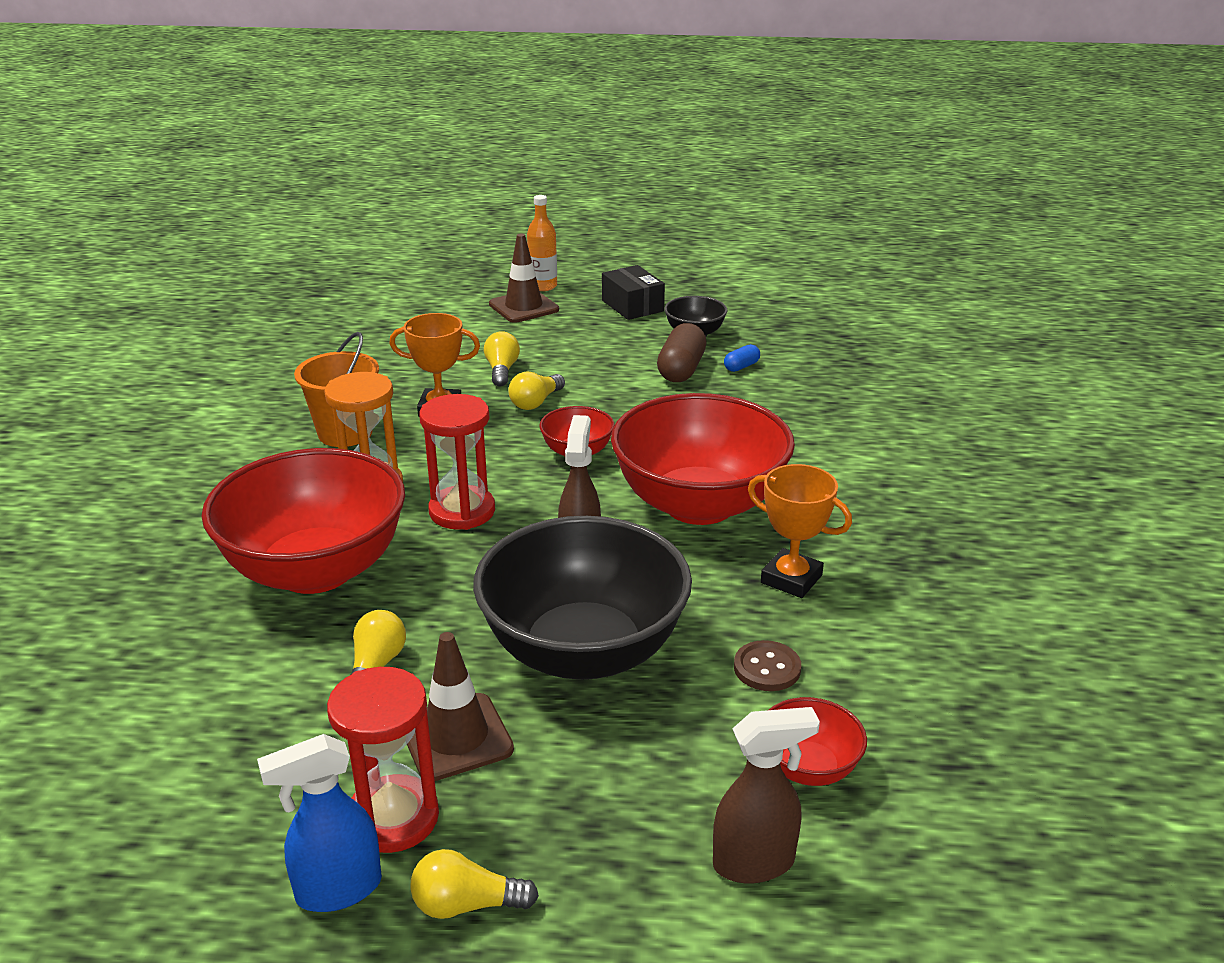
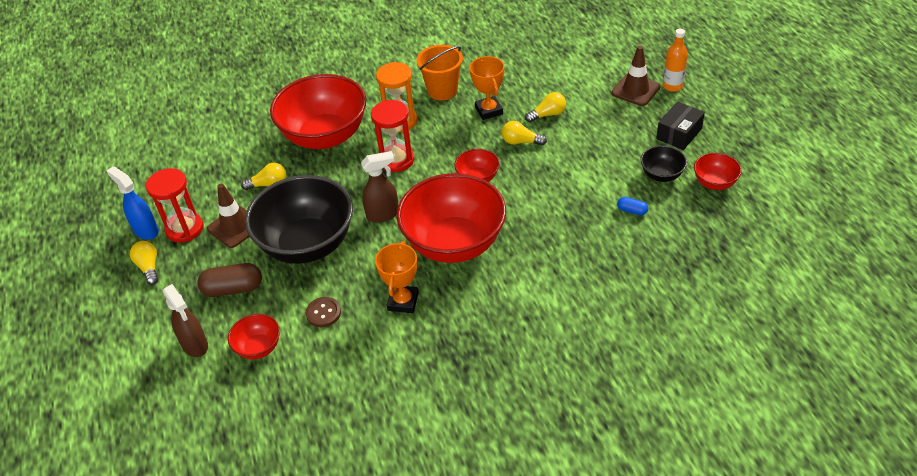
camera: 70 degrees right, 15 degrees up
brown capsule [657,323,706,382] -> brown capsule moved to [197,263,262,297]
none -> red bowl [694,153,742,190]

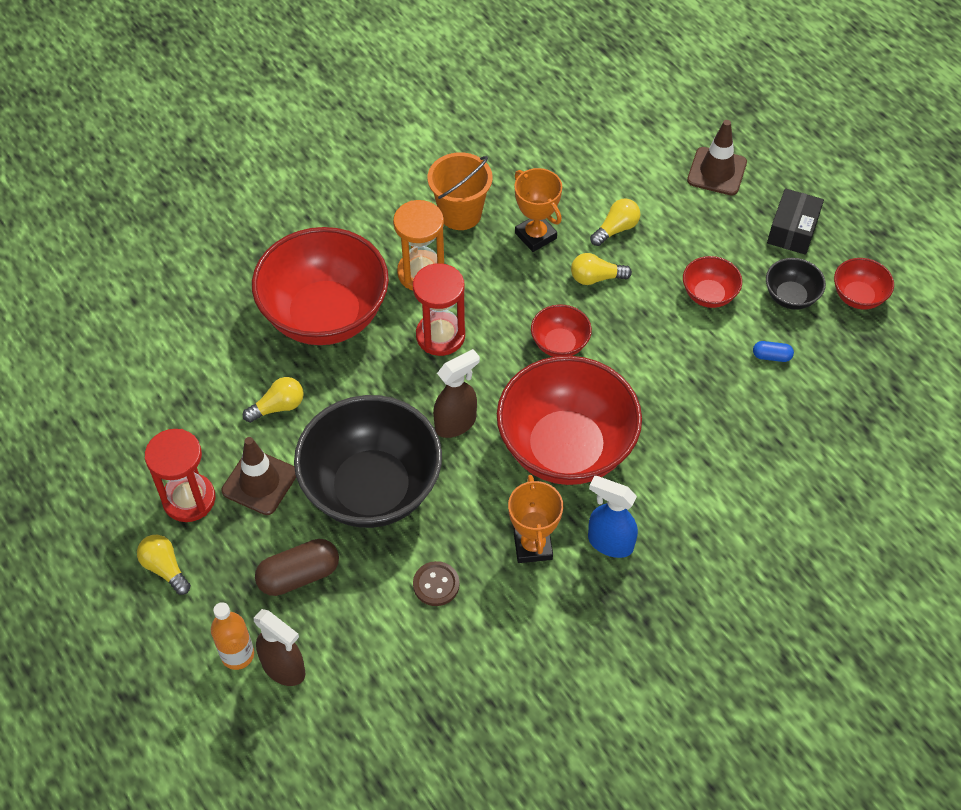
camera: 20 degrees left, 10 degrees up
blue spray bottle [106,166,159,240] -> blue spray bottle moved to [588,476,638,558]
red bowl [228,314,280,359] -> red bowl moved to [683,256,742,308]
orange bottle [663,29,688,92] -> orange bottle moved to [211,602,254,670]

